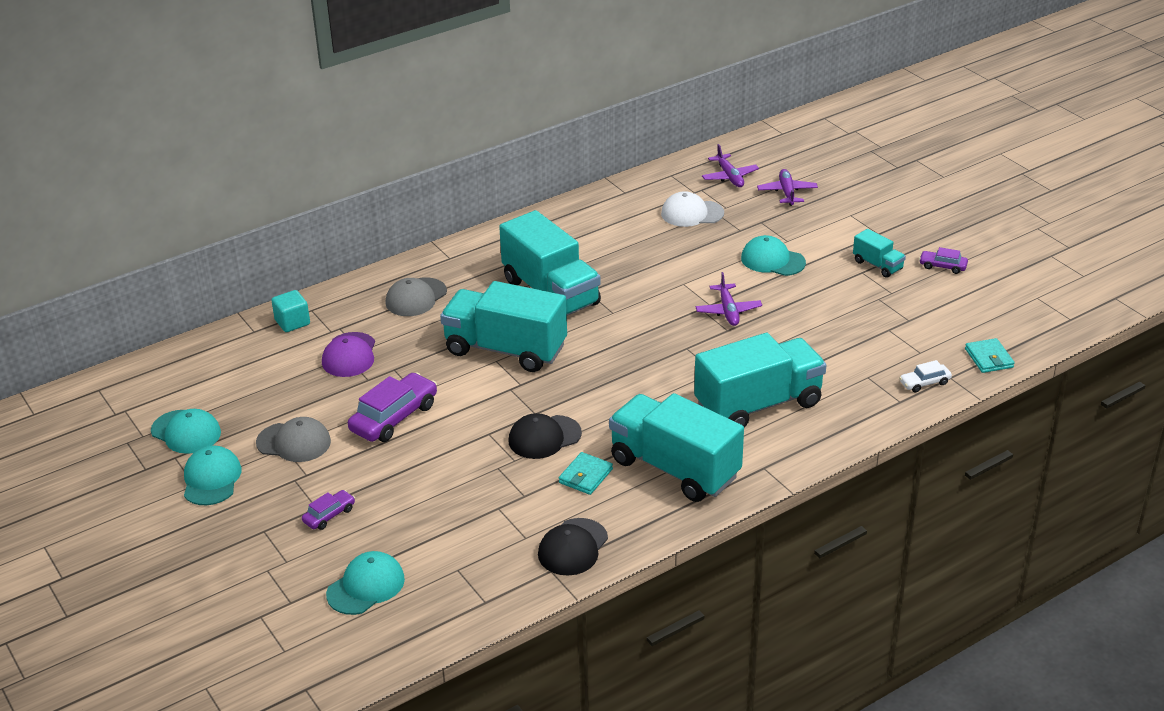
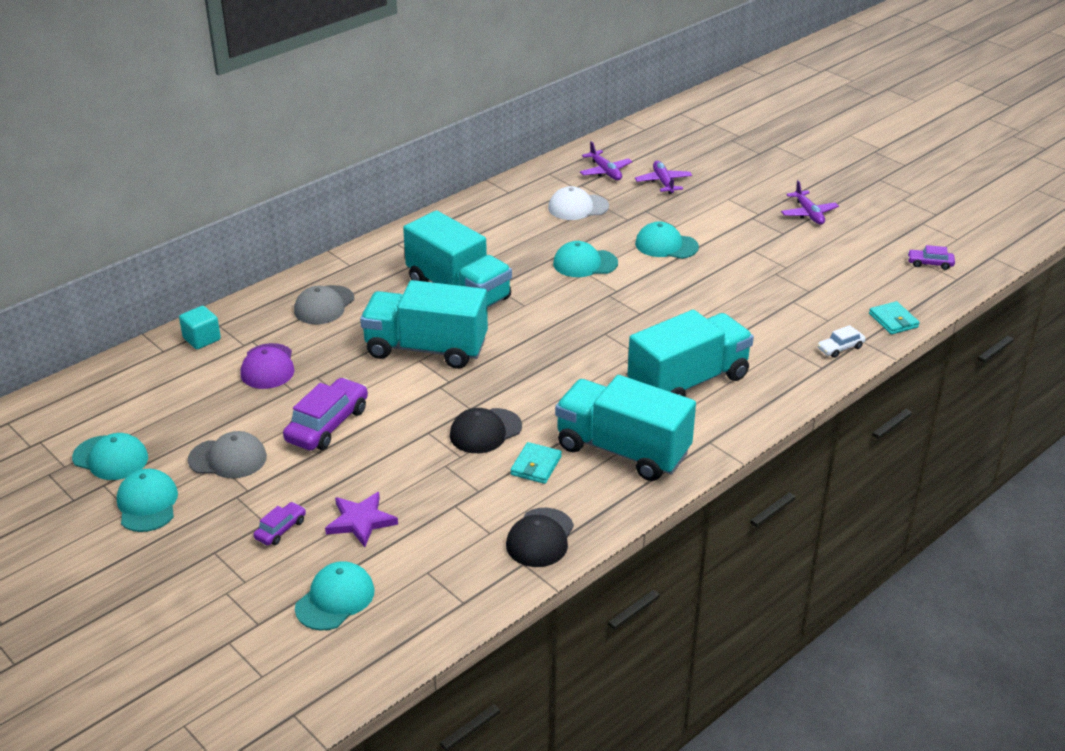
camera: 10 degrees left, 0 degrees up
purple plane [695,272,762,326] -> purple plane moved to [781,180,839,225]
turquoise truck [853,229,906,278] -> none
purple car [919,247,968,274] -> purple car moved to [907,245,955,270]
none -> purple star [325,492,398,547]
none -> turquoise cap [553,241,618,277]

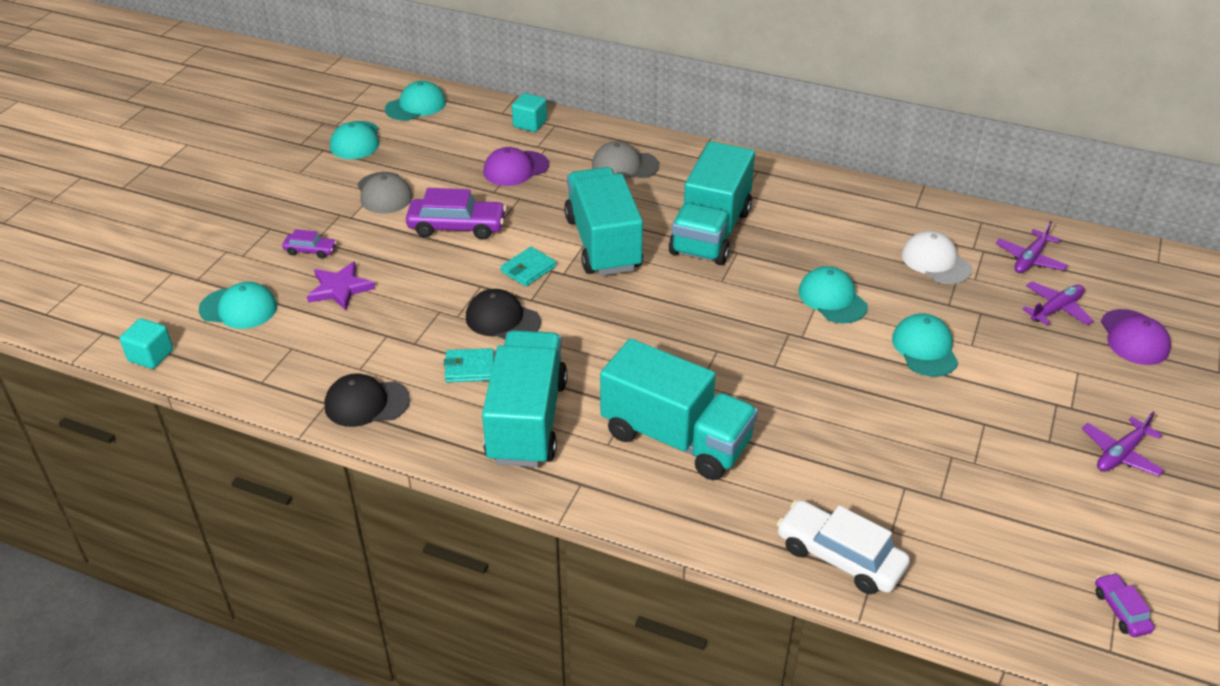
camera: 65 degrees right, 5 degrees up
turquoise cap [117,469,178,532] -> turquoise cap moved to [385,81,446,121]
white car [817,325,866,358] -> white car [777,500,910,594], size x1.91
turquoise wallet [869,301,920,334] -> turquoise wallet moved to [501,247,556,286]
none -> turquoise cube [120,318,173,369]
none -> purple cap [1101,309,1171,365]

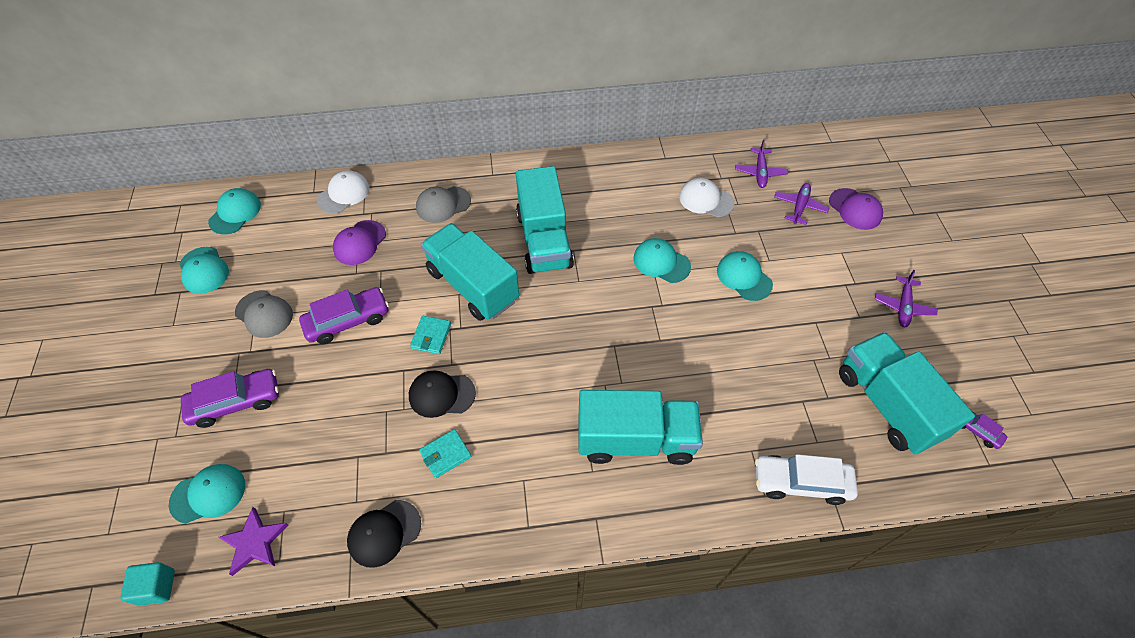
camera: 30 degrees left, 15 degrees up
purple car [282,229,337,259] -> purple car [181,369,279,428], size x1.91
purple star [307,261,375,310] -> purple star moved to [218,507,288,576]
turquoise truck [482,330,568,467] -> turquoise truck moved to [839,332,975,455]
turquoise cube [512,93,547,132] -> white cap [317,170,370,214]

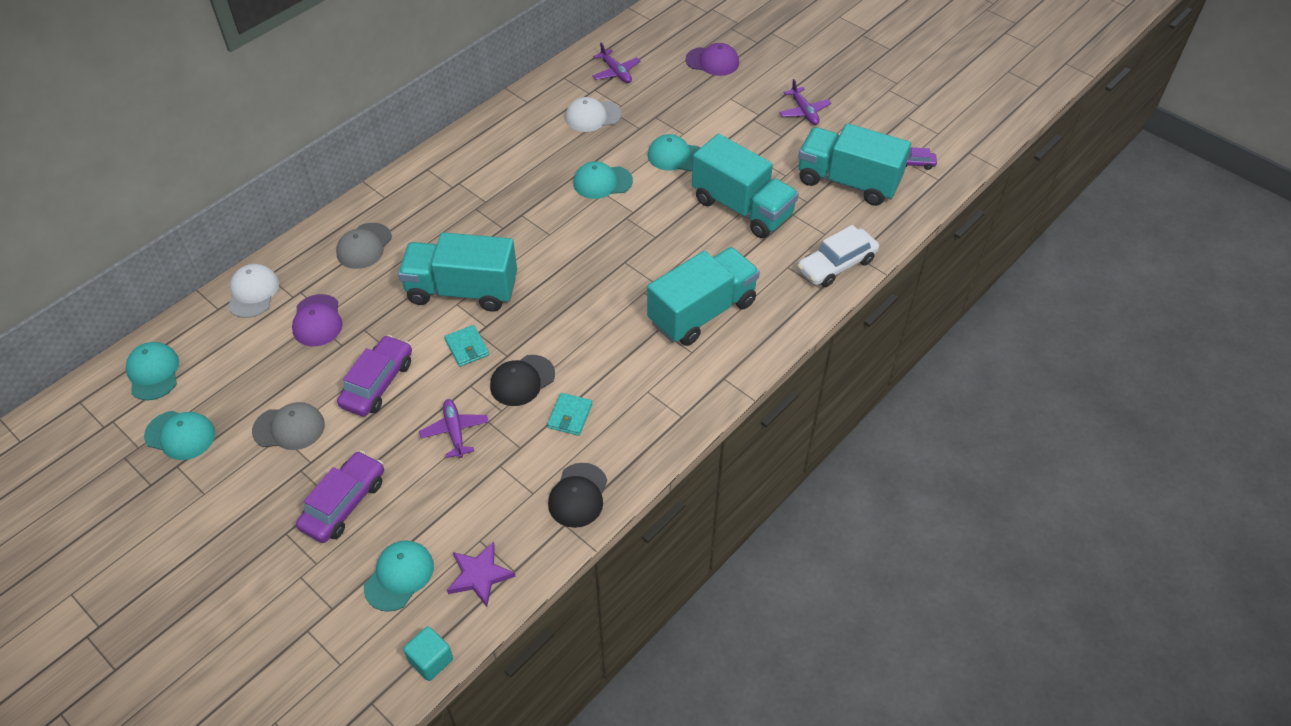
camera: 40 degrees left, 5 degrees down
turquoise truck [516,166,574,274] -> turquoise truck moved to [692,134,799,238]
purple plane [774,183,829,225] -> purple plane moved to [419,399,489,458]

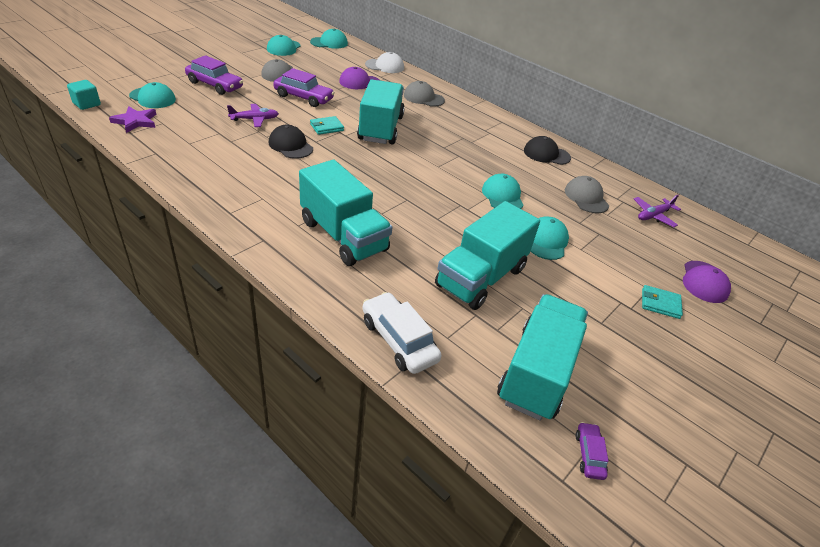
camera: 85 degrees right, 10 degrees down
turquoise wallet [547,393,592,436] -> turquoise wallet moved to [642,285,683,319]
black cap [548,463,607,528] -> black cap moved to [524,136,571,165]
white cap [565,97,622,132] -> grey cap [565,176,609,213]
purple plane [779,79,831,125] -> none

